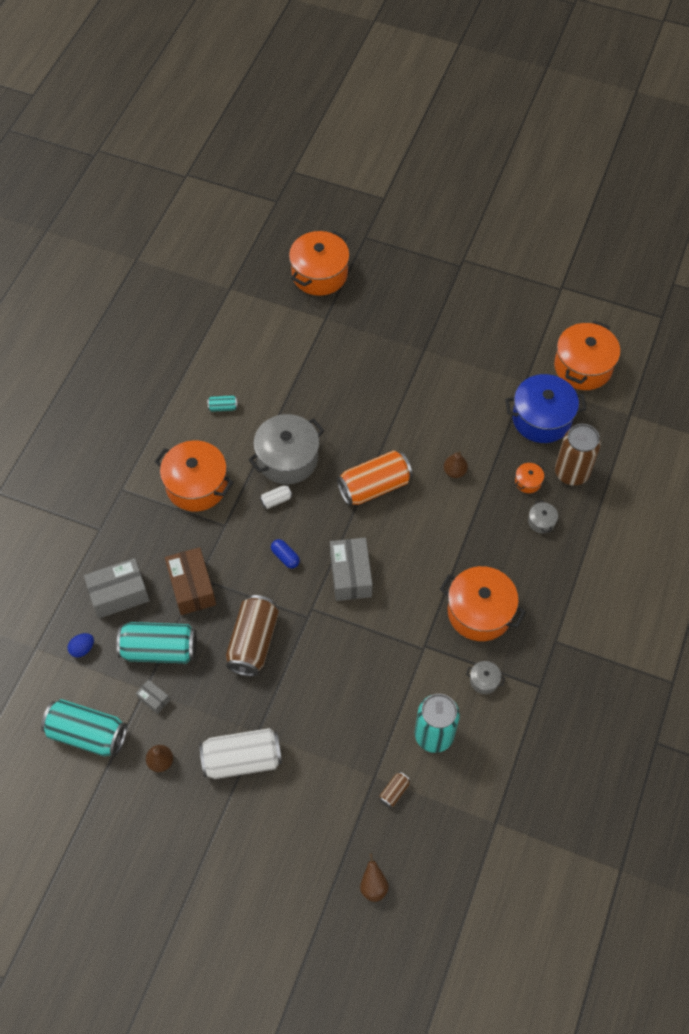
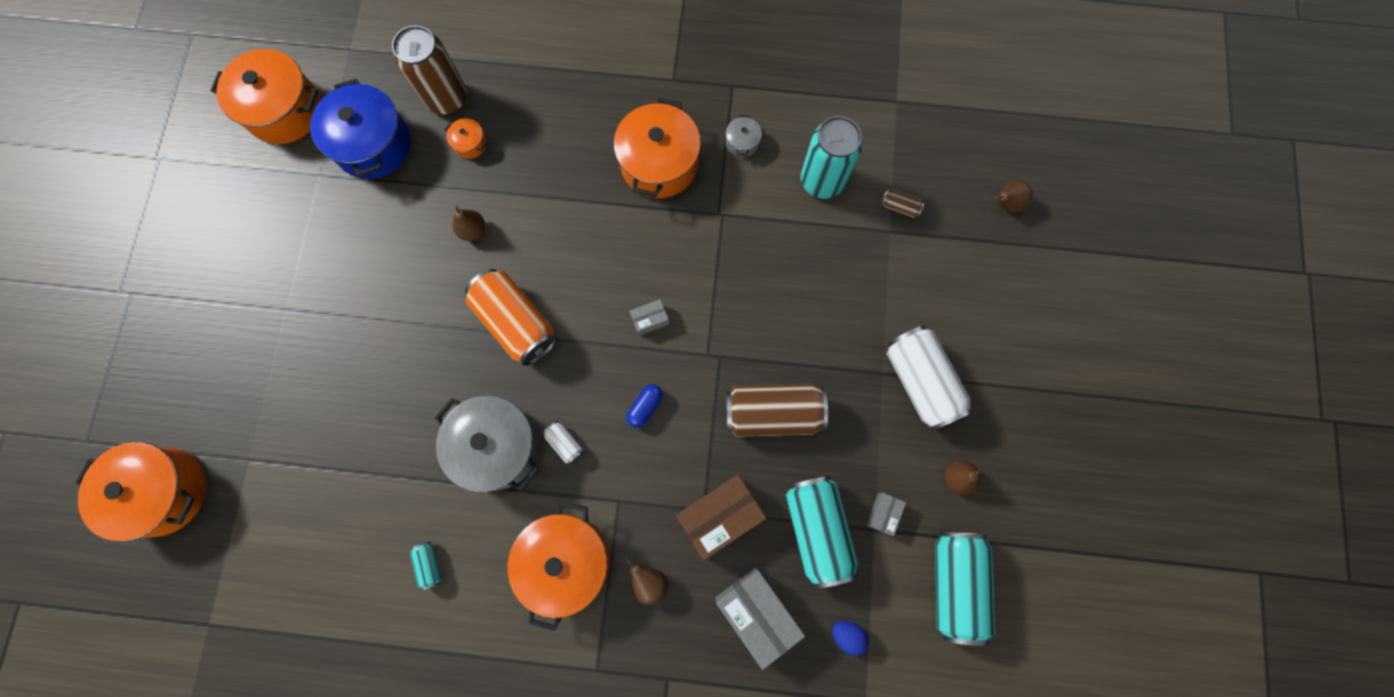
camera: 105 degrees left, 15 degrees up
grey box [330,538,373,601] -> grey box [629,299,669,336], size x0.49
grey pot [528,500,558,533] -> none
none -> brown pear [626,558,668,605]

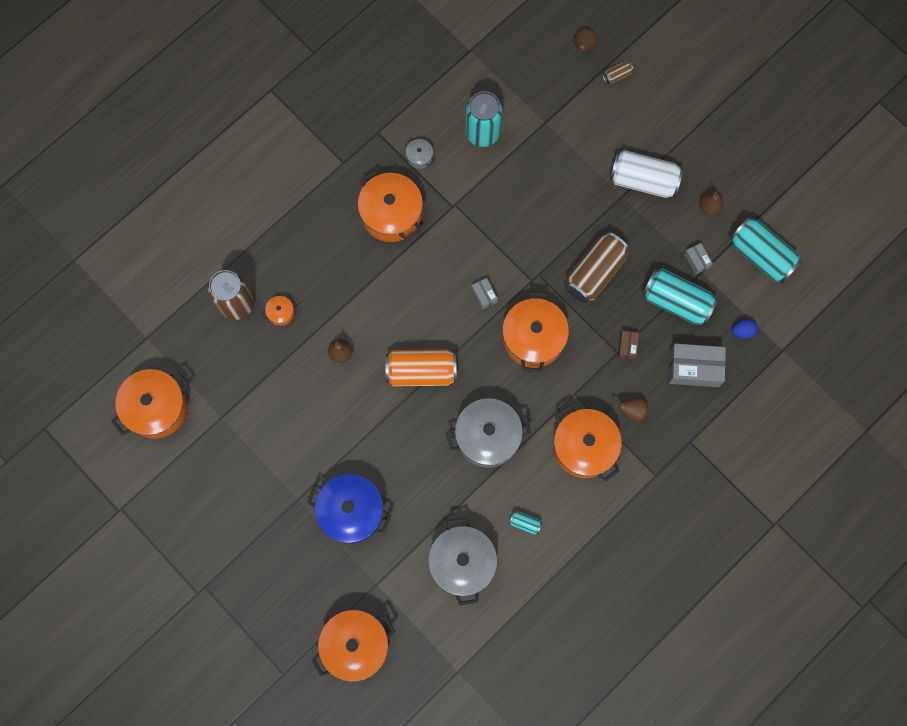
camera: 50 degrees left, 0 degrees up
blue pot [310,79,411,179] -> blue pot moved to [307,474,392,544]
white can [543,421,583,464] -> none
blue capsule [627,384,663,428] -> orange pot [502,292,569,372]
grey box [629,299,669,336] -> grey box turned 45 degrees counterclockwise [472,278,498,310]
brown box [676,475,767,560] -> brown box [618,331,639,359], size x0.49
brown can [881,189,924,218] -> brown can moved to [603,61,633,84]
none -> grey pot [428,518,497,605]

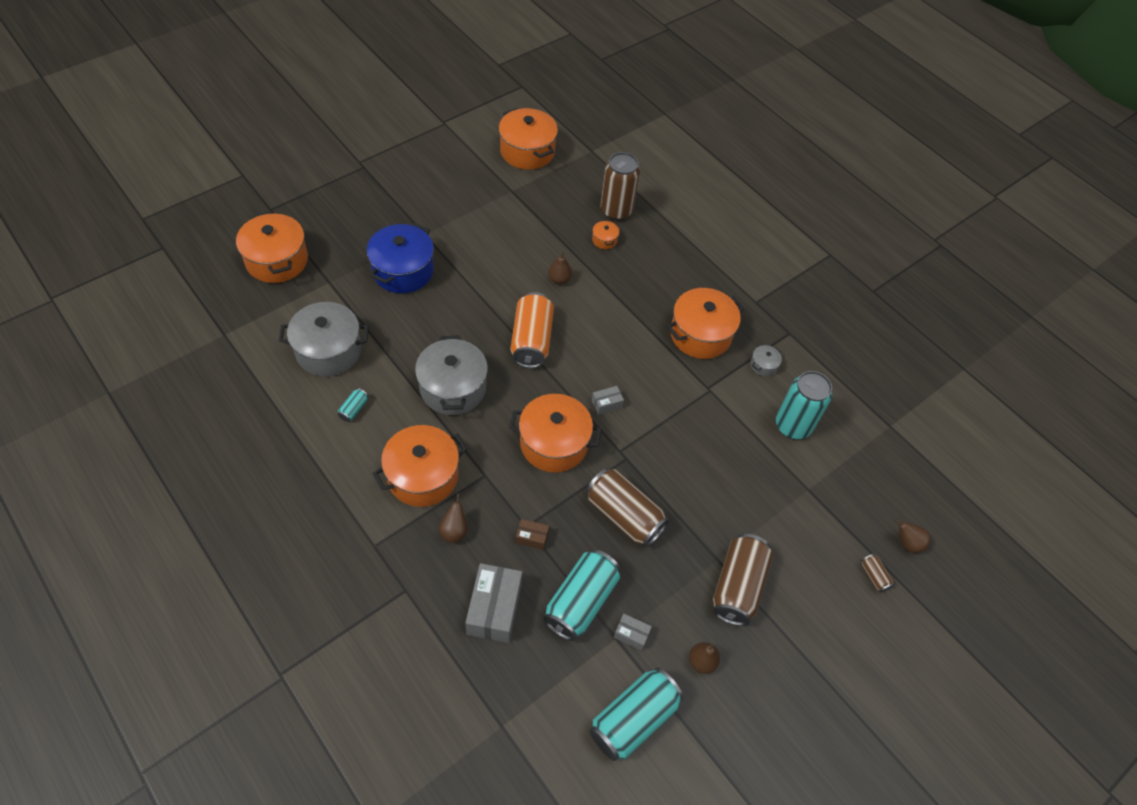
camera: 90 degrees right, 20 degrees down
white can [610,150,683,198] -> brown can [713,534,773,626]
grey box [684,243,713,274] -> grey box turned 45 degrees clockwise [614,614,652,650]
blue egg [732,319,758,339] -> none

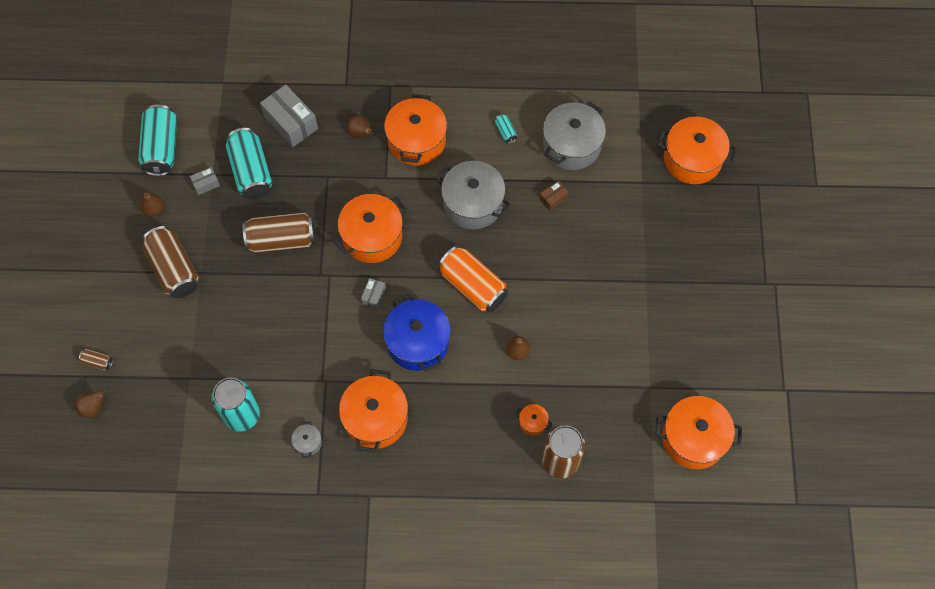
camera: 135 degrees right, 10 degrees up
blue pot [367,223,434,293] -> blue pot moved to [383,294,451,372]
brown box [516,519,549,550] -> brown box moved to [539,181,569,211]

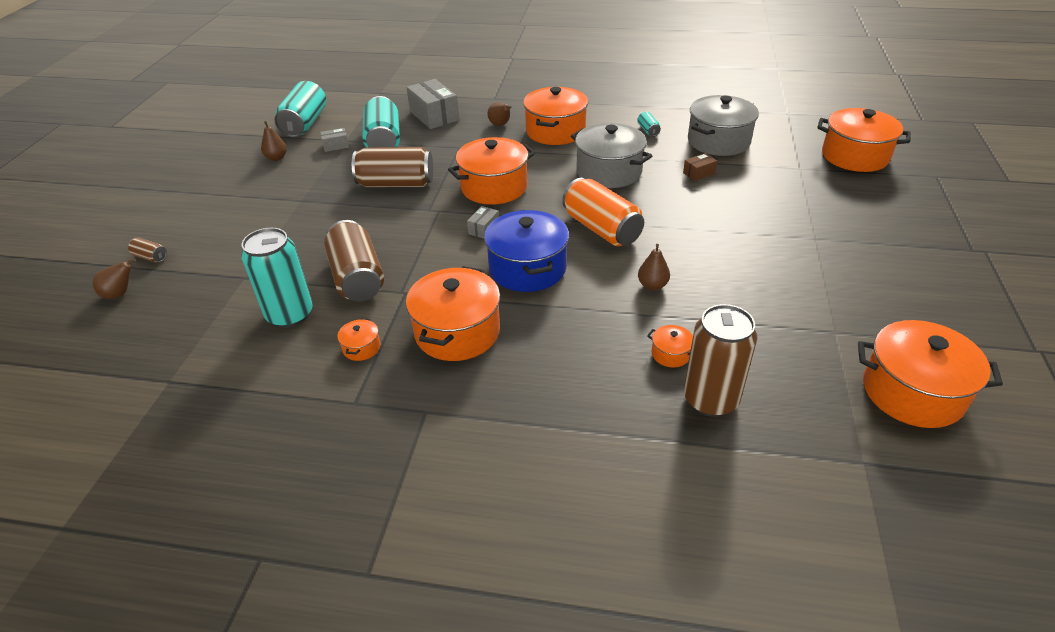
camera: 10 degrees right, 25 degrees down
brown can [142,226,199,298] -> brown can moved to [324,220,384,301]
grey pot [291,422,322,457] -> orange pot [337,318,380,361]

